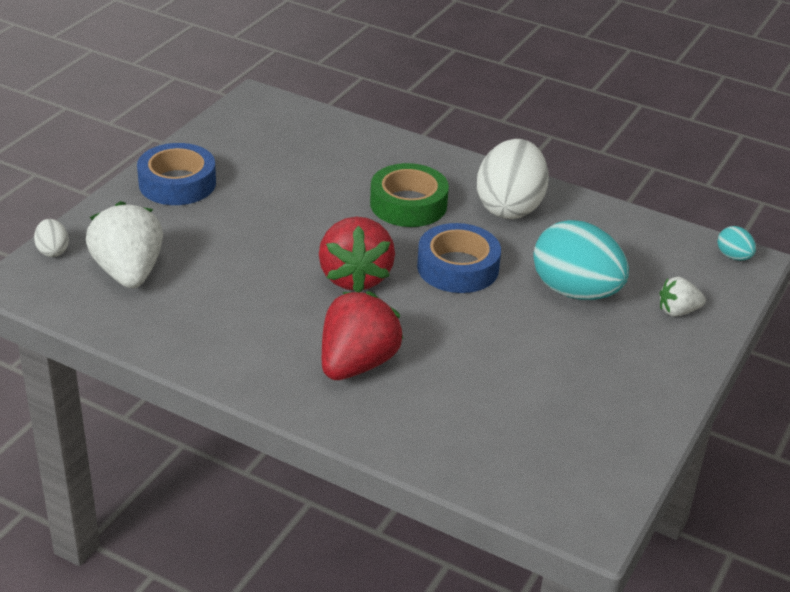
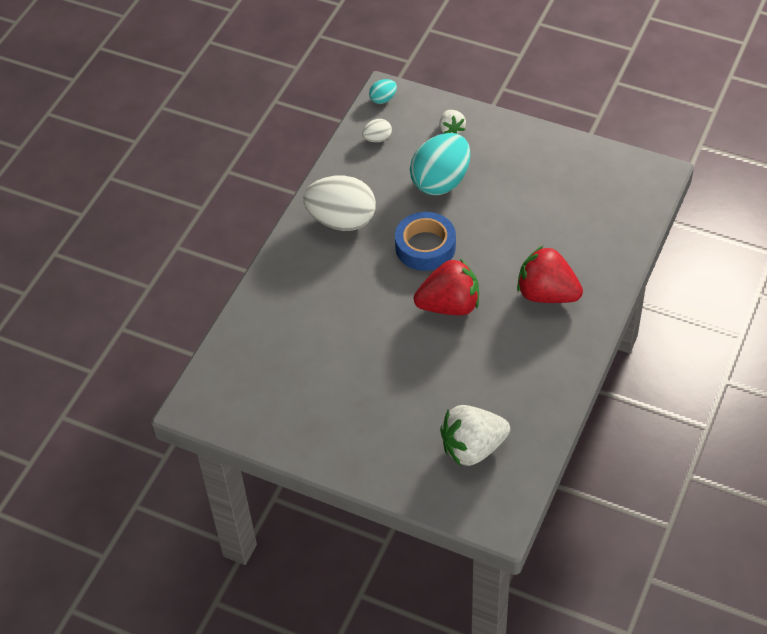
camera: 90 degrees left, 15 degrees up
white egg [34,219,69,257] -> white egg moved to [362,119,392,142]
blue tape [137,143,216,205] -> none
green tape [370,163,449,227] -> none

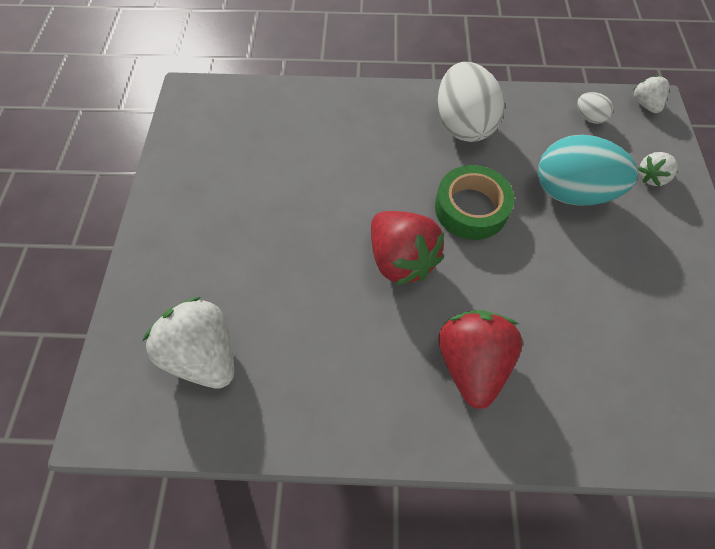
camera: 65 degrees right, 10 degrees up
turquoise egg [369,79,397,104] -> white strawberry [634,75,669,113]
blue tape [395,212,456,271] -> green tape [435,165,514,240]

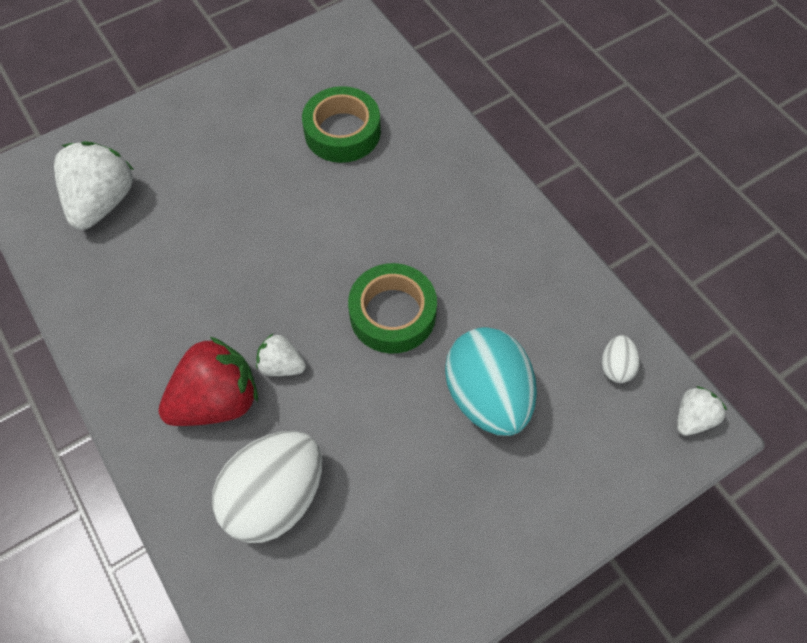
camera: 55 degrees right, 0 degrees up
red strawberry [371,211,444,285] -> none
white egg [438,62,505,142] -> white egg moved to [212,431,322,543]
white strawberry [638,152,678,186] -> white strawberry moved to [256,334,306,376]
none -> green tape [302,86,381,163]

